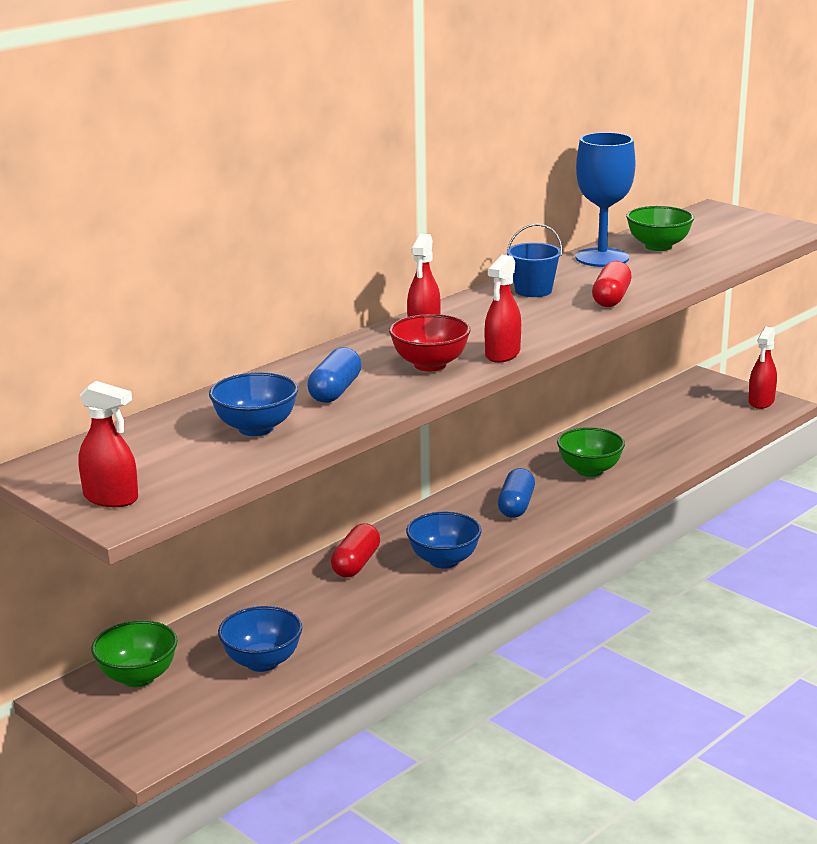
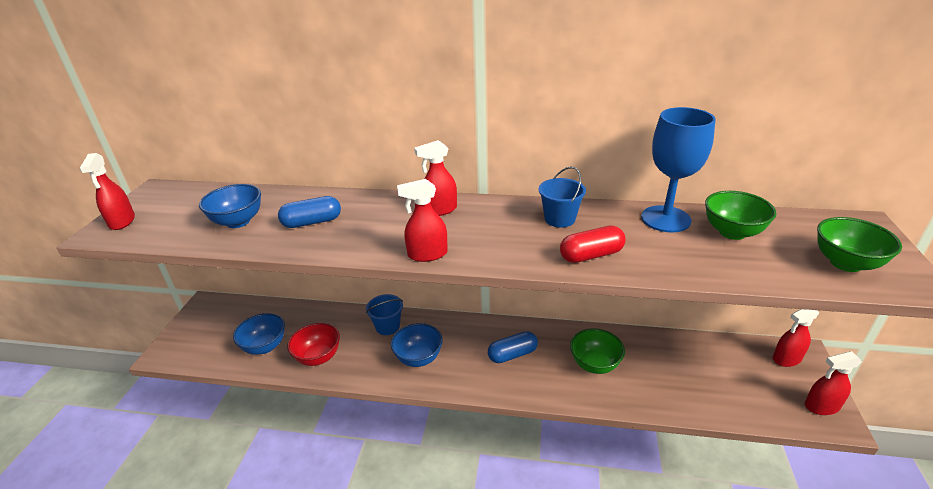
camera: 55 degrees right, 10 degrees up
green bowl [91,620,178,687] -> green bowl moved to [817,217,902,272]
red capsule [331,524,380,577] -> blue bucket [366,294,403,335]
red bowl [389,314,470,371] -> red bowl moved to [287,323,340,366]
none -> red spray bottle [773,309,819,367]

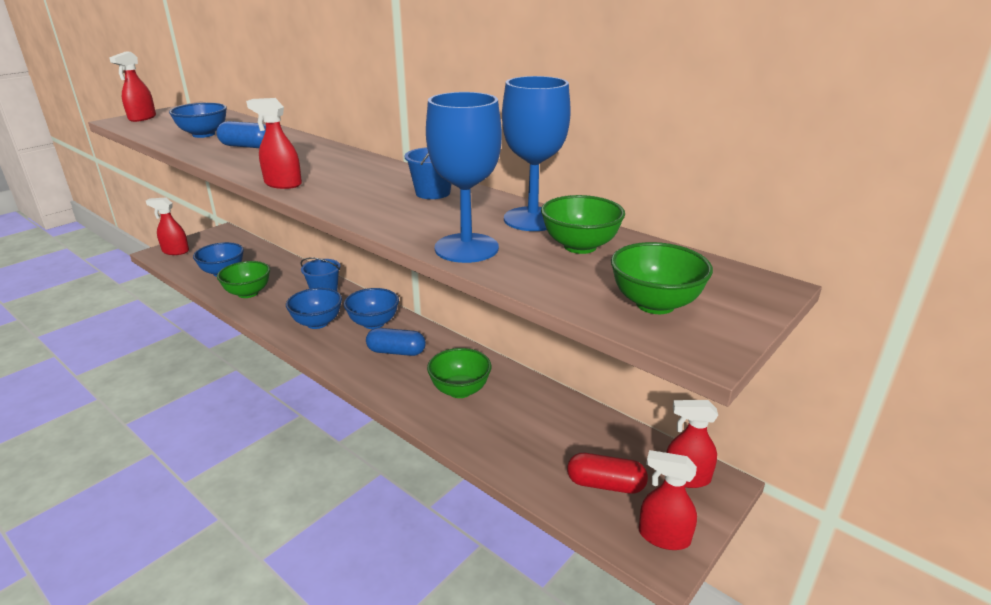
camera: 30 degrees right, 5 degrees down
red bowl [287,323,340,366] -> green bowl [217,261,270,298]
red spray bottle [414,140,457,216] -> red spray bottle moved to [146,198,189,255]
red capsule [560,225,626,263] -> red capsule moved to [567,453,648,494]
none -> blue bowl [344,288,399,329]
none -> blue goblet [426,92,502,263]

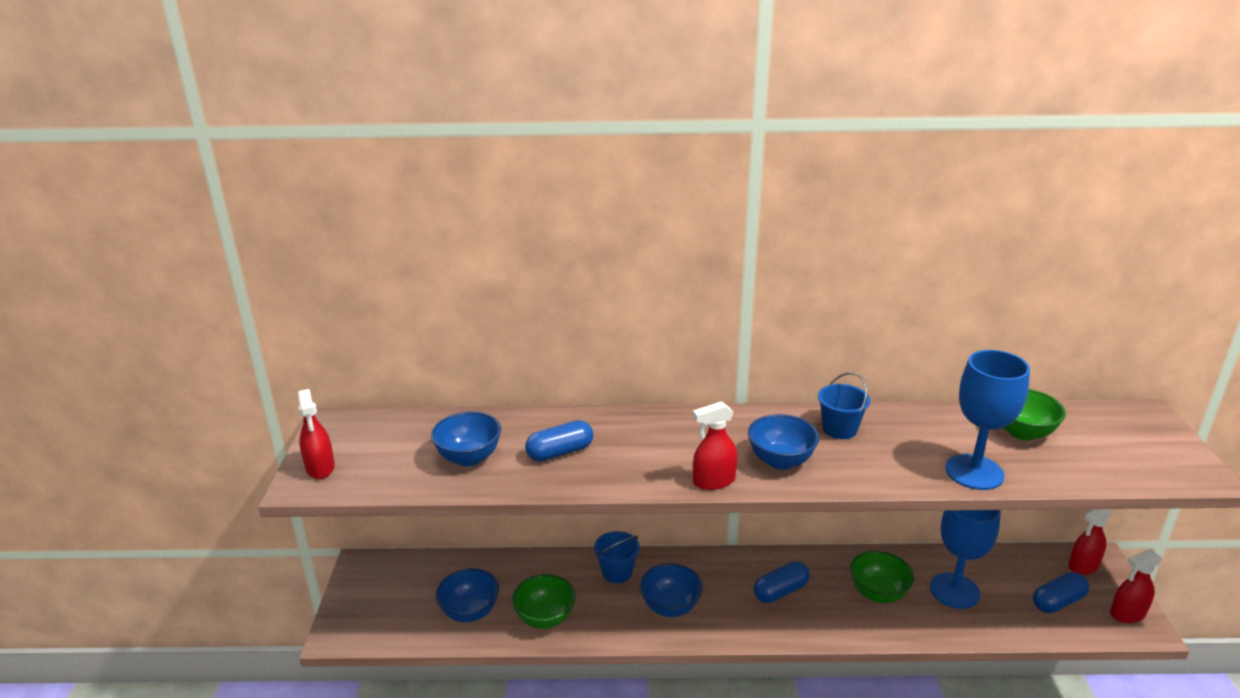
camera: 40 degrees left, 0 degrees up
red spray bottle [146,198,189,255] -> none
blue bowl [344,288,399,329] -> blue bowl moved to [748,414,819,470]
blue goblet [502,76,571,231] -> blue goblet moved to [930,510,1001,609]
red capsule [567,453,648,494] -> blue capsule [1033,572,1089,613]
green bowl [611,242,713,314] -> none

